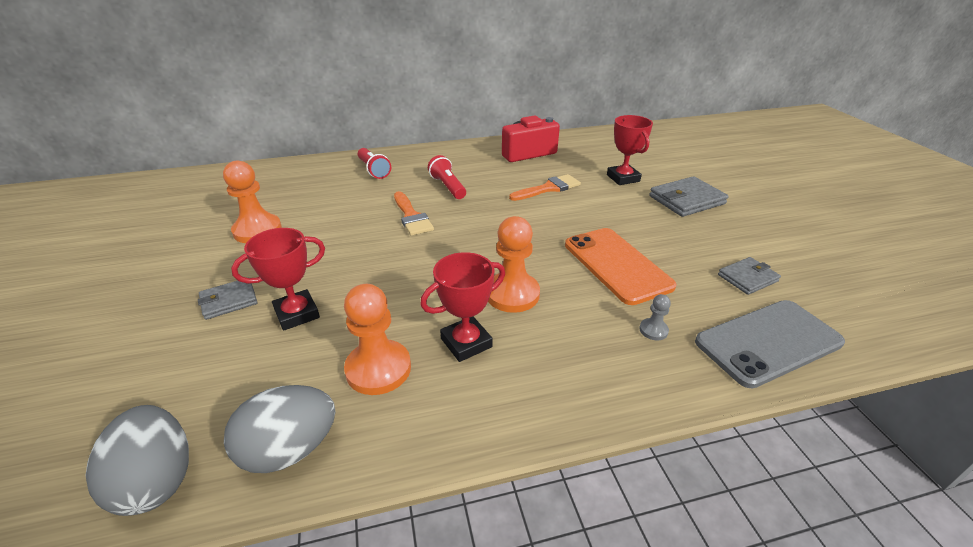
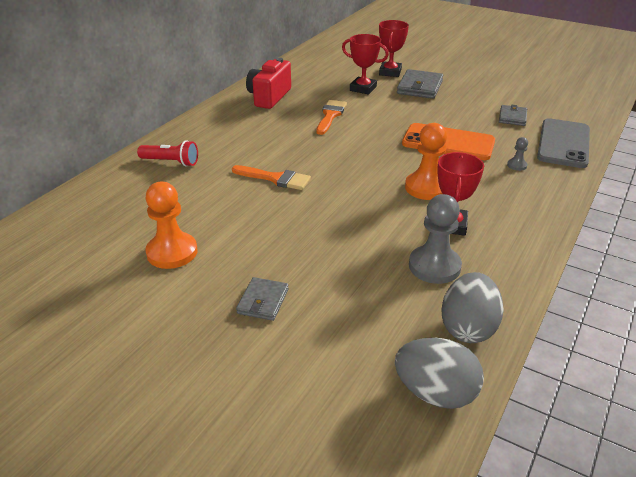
camera: 45 degrees left, 0 degrees up
red trophy [231,228,325,331] -> red trophy moved to [379,20,409,77]
orange pawn [344,284,411,395] -> grey pawn [409,194,462,284]
red flashlight [428,155,466,199] -> none

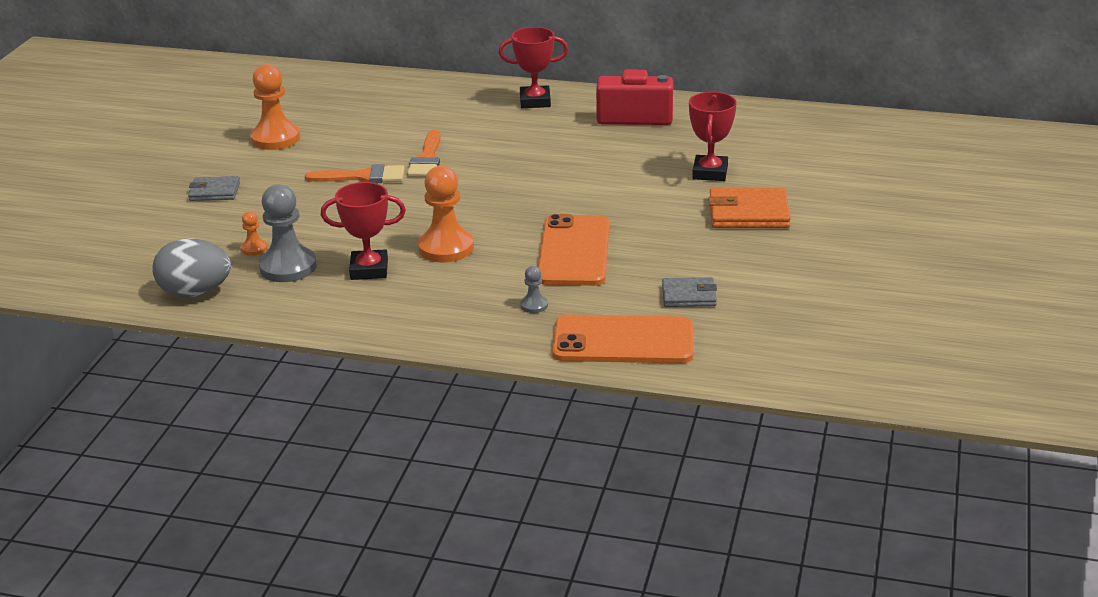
camera: 75 degrees right, 5 degrees down
red flashlight [137,140,198,167] -> none
orange brush [316,100,347,135] -> orange brush moved to [305,164,405,183]
red trophy [379,20,409,77] -> red trophy moved to [499,27,568,108]
grey egg [395,338,484,409] -> none
grey wallet [397,69,443,99] -> orange wallet [708,188,791,228]
grey phone [537,118,590,168] -> orange phone [552,314,693,363]
none -> orange pawn [241,211,267,256]

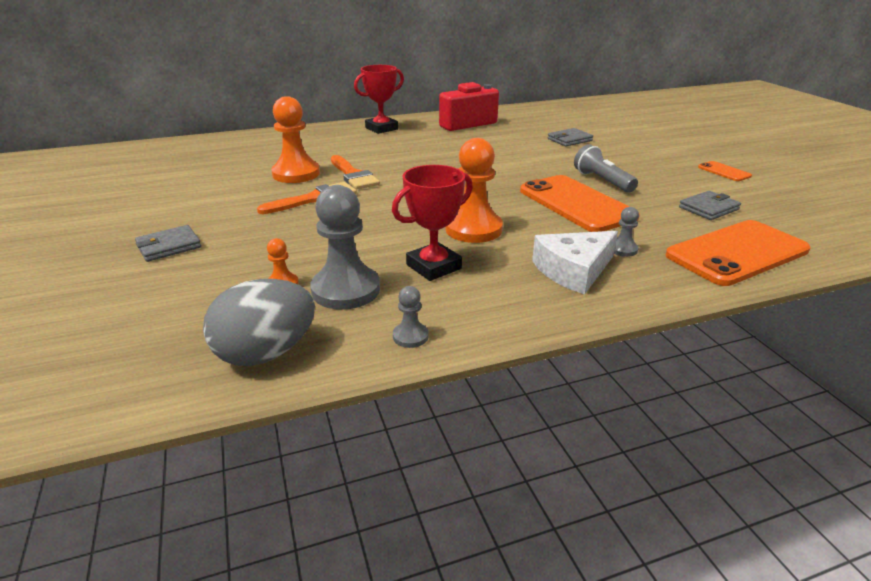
camera: 35 degrees left, 0 degrees up
orange pawn [250,64,300,150] -> orange pawn moved to [271,96,320,183]
red trophy [689,92,737,181] -> grey wallet [547,128,593,147]
orange wallet [708,188,791,228] -> none
none -> grey pawn [393,286,429,348]
none -> white cheese [532,231,618,295]
none -> grey flashlight [574,144,638,193]
none -> orange phone [698,161,752,181]

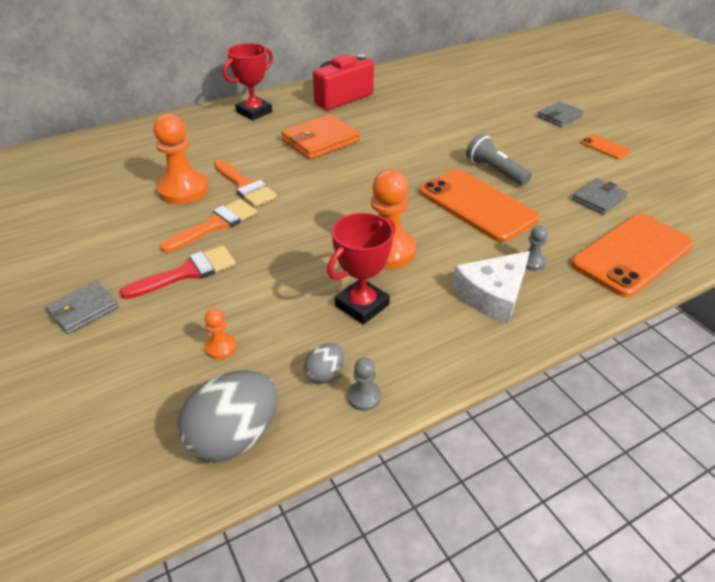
camera: 10 degrees left, 10 degrees up
grey pawn [310,185,380,310] -> none
grey wallet [547,128,593,147] -> grey wallet moved to [537,101,584,127]
none -> red brush [119,246,236,299]
none -> orange wallet [281,114,360,160]
none -> grey egg [304,343,344,383]

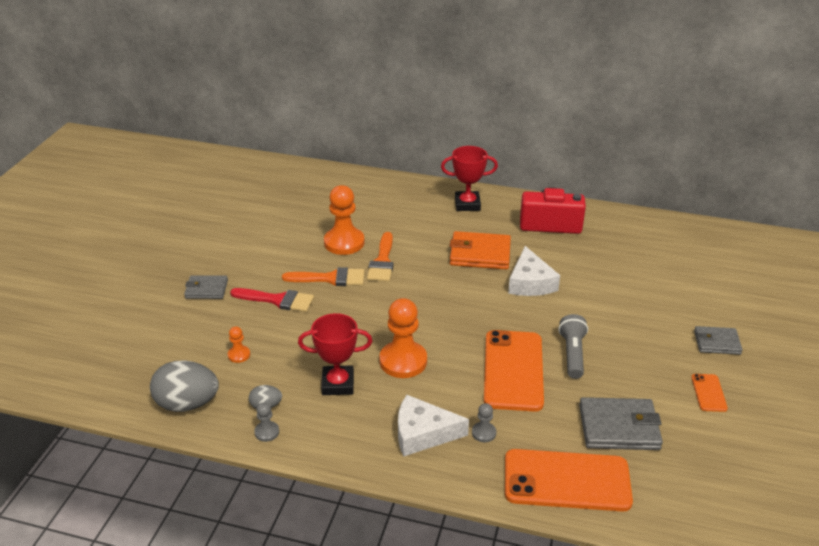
camera: 45 degrees right, 5 degrees down
grey wallet [572,178,628,215] -> grey wallet [579,397,663,450], size x1.61
none -> white cheese [508,246,560,296]

